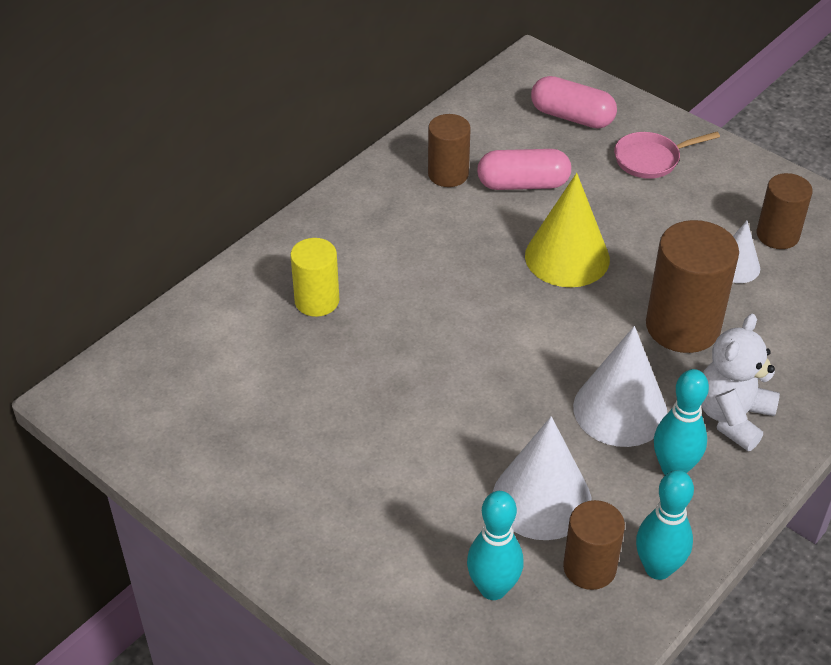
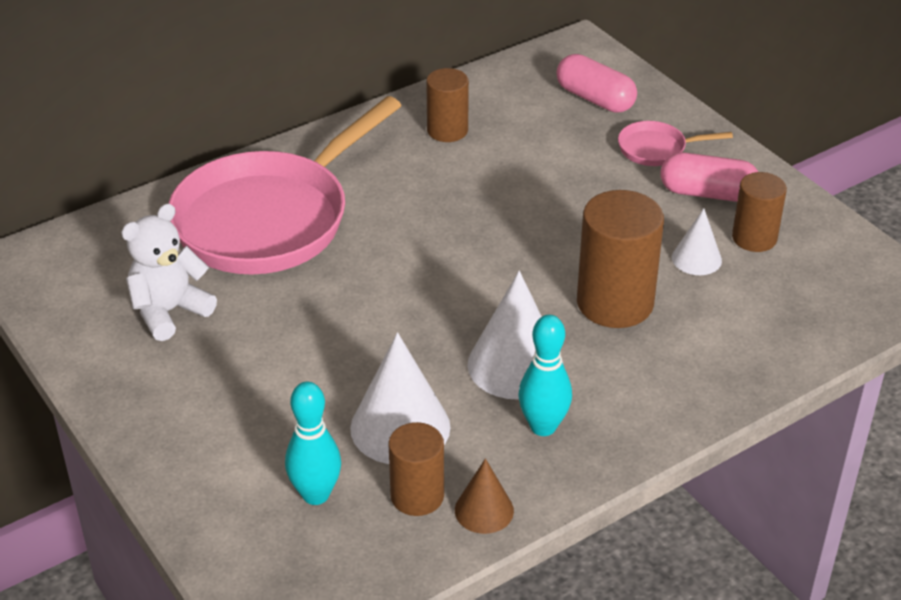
camera: 15 degrees right, 5 degrees down
yellow cylinder [290,238,339,317] -> pink pan [168,96,402,274]
pink capsule [477,149,571,190] -> pink capsule moved to [661,152,758,202]
yellow cone [525,173,610,287] -> none
turquoise bowling pin [636,470,694,580] -> brown cone [455,458,514,534]
white teddy bear [701,314,780,451] -> white teddy bear moved to [121,204,217,341]

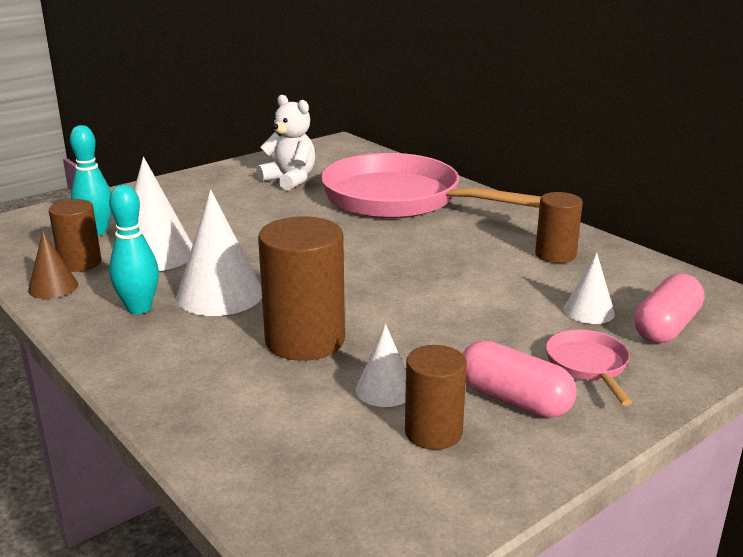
camera: 85 degrees right, 15 degrees down
pink capsule [661,152,758,202] -> pink capsule turned 60 degrees counterclockwise [462,340,576,418]
none -> white cone [563,252,615,324]

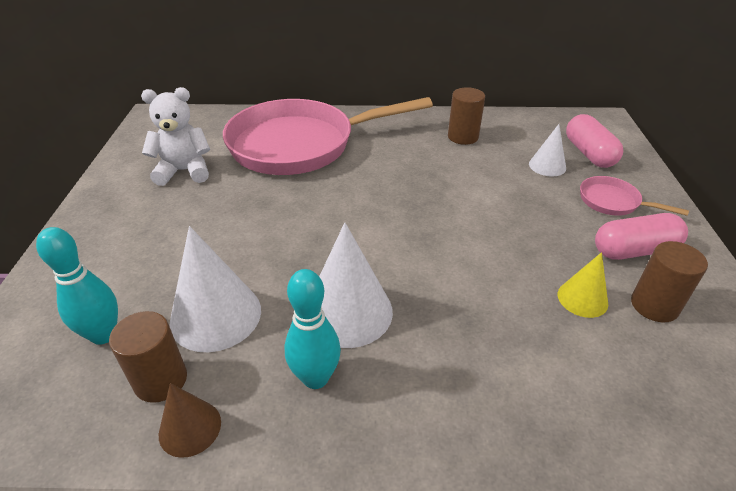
camera: 50 degrees left, 15 degrees up
brown cylinder [258,217,345,361] -> none
white cone [356,324,406,407] -> yellow cone [558,252,608,318]

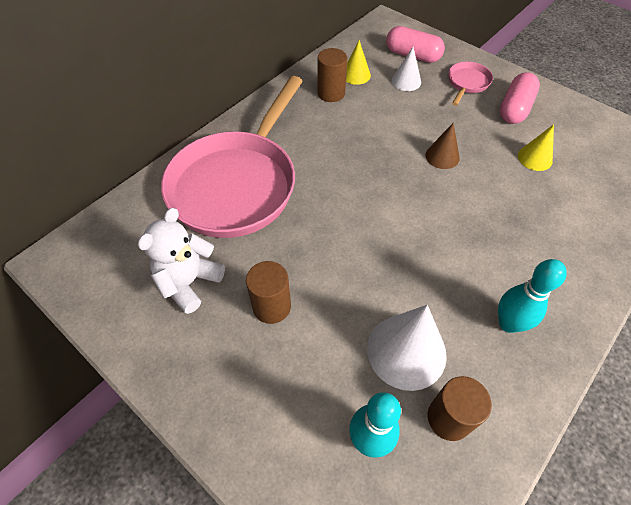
camera: 50 degrees left, 15 degrees up
brown cone [159,383,221,458] -> brown cone moved to [426,122,460,169]
white cone [319,223,393,348] -> none
pink pan [580,176,689,216] -> pink pan turned 135 degrees clockwise [448,62,493,106]
brown cylinder [631,241,708,323] -> brown cylinder moved to [246,261,291,324]
none -> yellow cone [346,40,371,85]

